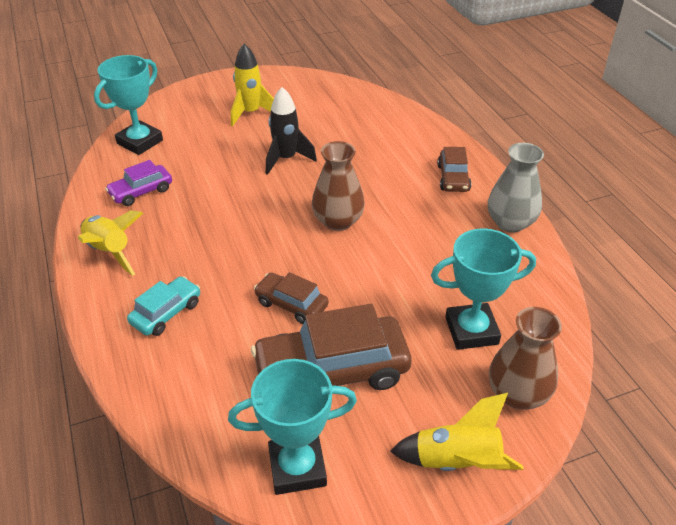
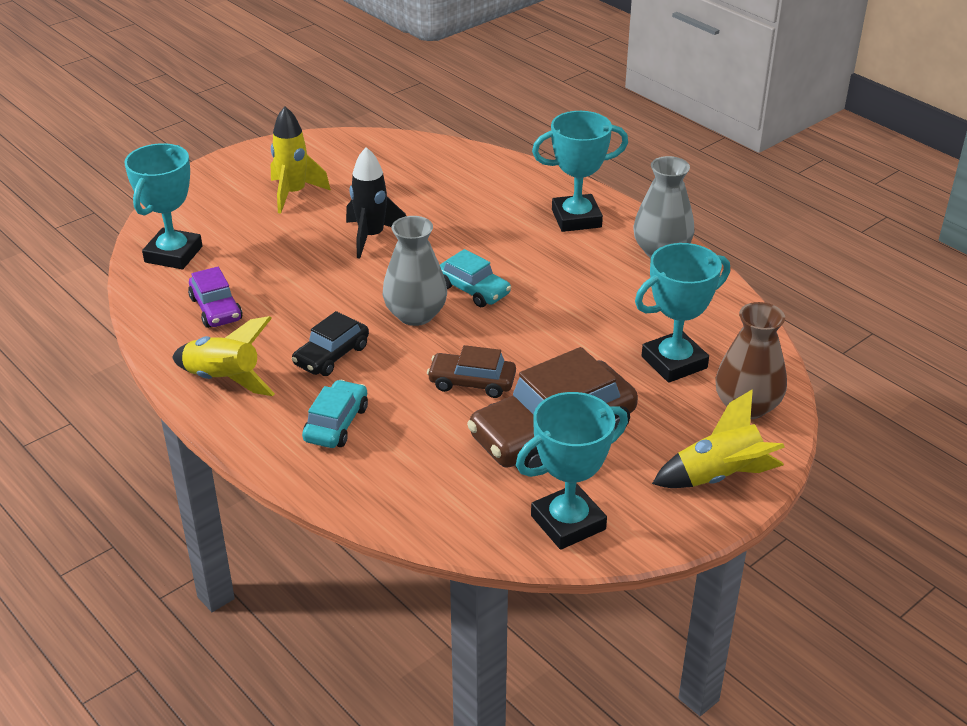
camera: 20 degrees left, 5 degrees down
purple car [105,160,172,206] -> purple car turned 60 degrees counterclockwise [188,267,243,328]
brown vase [312,141,365,231] -> turquoise car [440,249,511,307]
brown car [437,147,471,192] -> turquoise trophy [532,111,628,232]
none -> black car [292,311,369,376]
none -> grey vase [383,216,447,326]

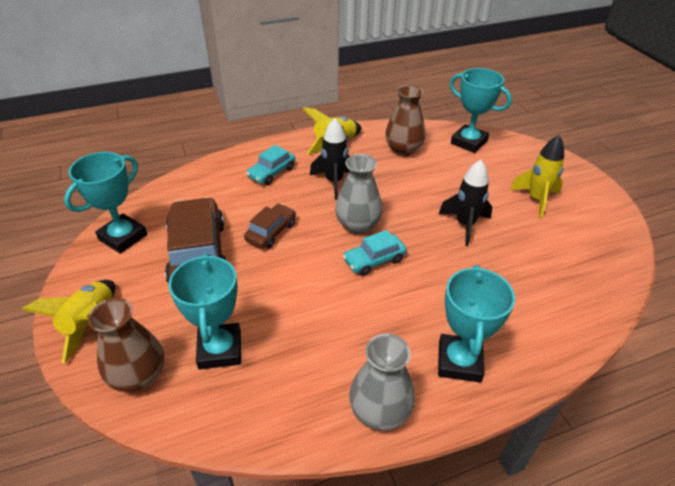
camera: 110 degrees right, 5 degrees up
purple car [188,267,243,328] -> brown vase [385,85,425,156]
black car [292,311,369,376] -> black rocket [310,118,350,200]
turquoise car [302,380,368,448] -> turquoise car turned 90 degrees clockwise [246,145,295,185]
turquoise trophy [516,392,628,550] -> turquoise trophy turned 45 degrees clockwise [64,152,147,254]

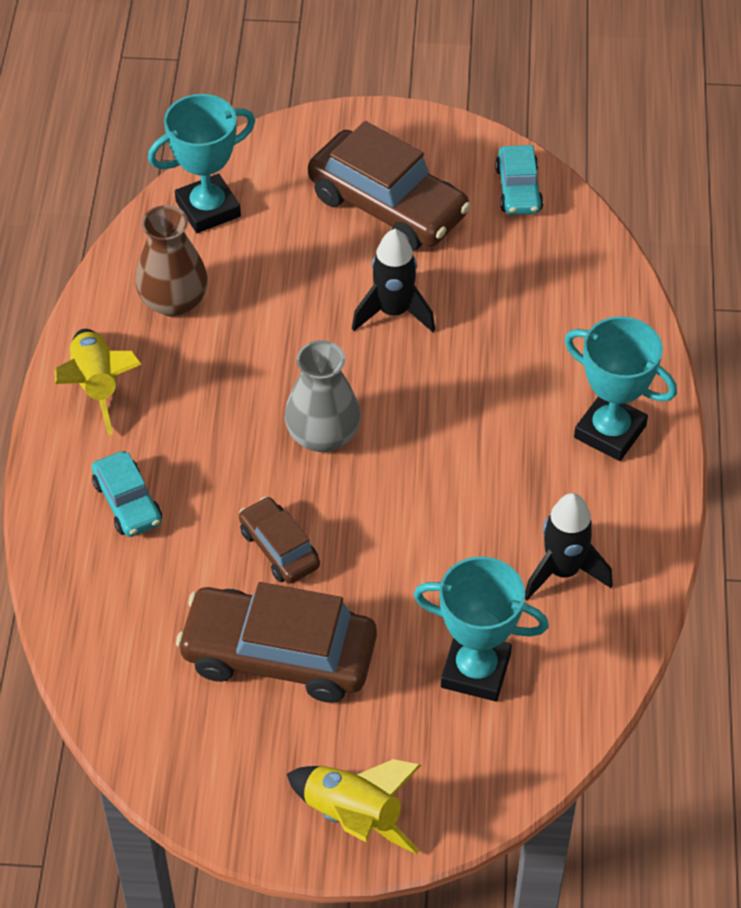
camera: 65 degrees left, 10 degrees up
turquoise trophy [64,152,147,254] -> none
brown vase [88,298,164,392] -> none
black rocket [310,118,350,200] -> black rocket moved to [525,493,613,601]
turquoise car [343,230,407,276] -> turquoise car moved to [495,145,543,215]
grey vase [349,333,415,431] -> none
yellow rocket [510,135,564,219] -> brown car [308,121,471,251]

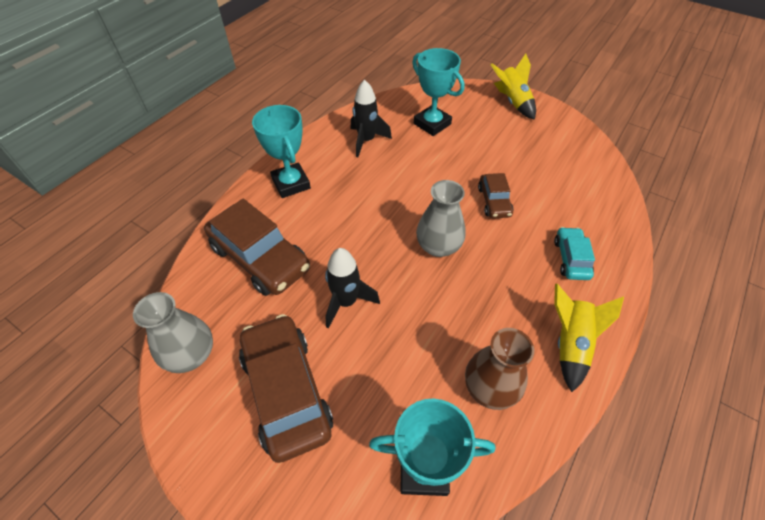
camera: 150 degrees left, 0 degrees up
brown car [176,582,377,703] -> brown car moved to [204,199,310,296]
turquoise car [495,145,543,215] -> grey vase [133,292,213,373]

